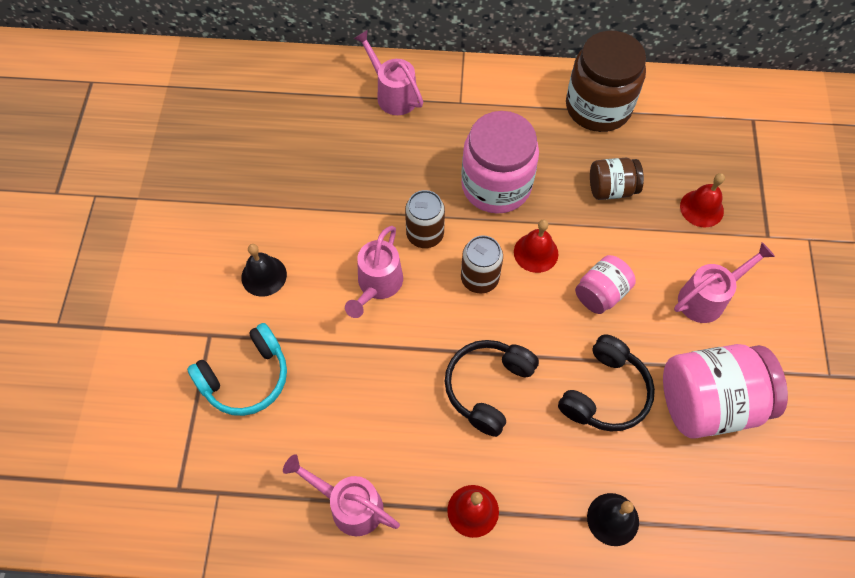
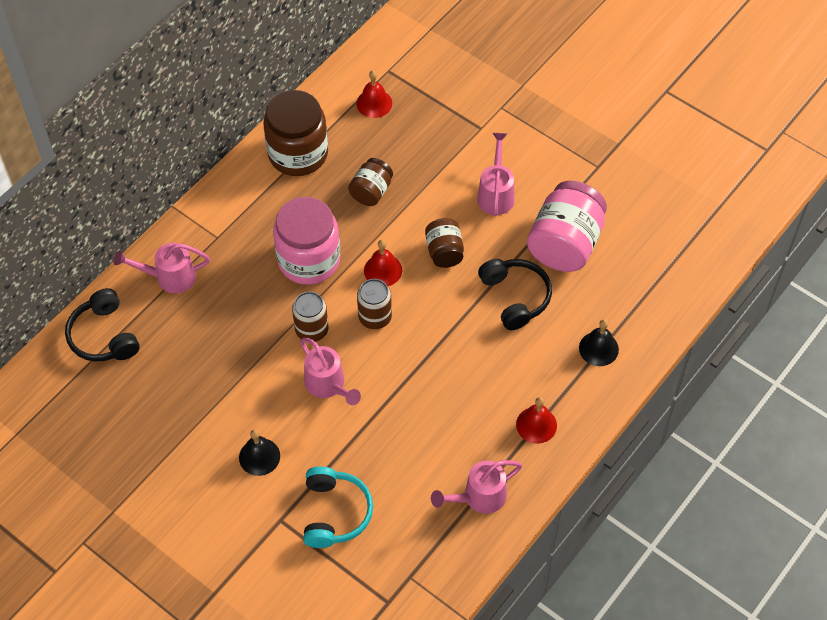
camera: 55 degrees left, 5 degrees down
black headphones [445,340,539,437] -> black headphones moved to [65,288,140,362]
pink jar [575,255,636,314] -> brown jar [425,218,464,268]
red bell [680,173,725,227] -> red bell moved to [356,71,392,118]

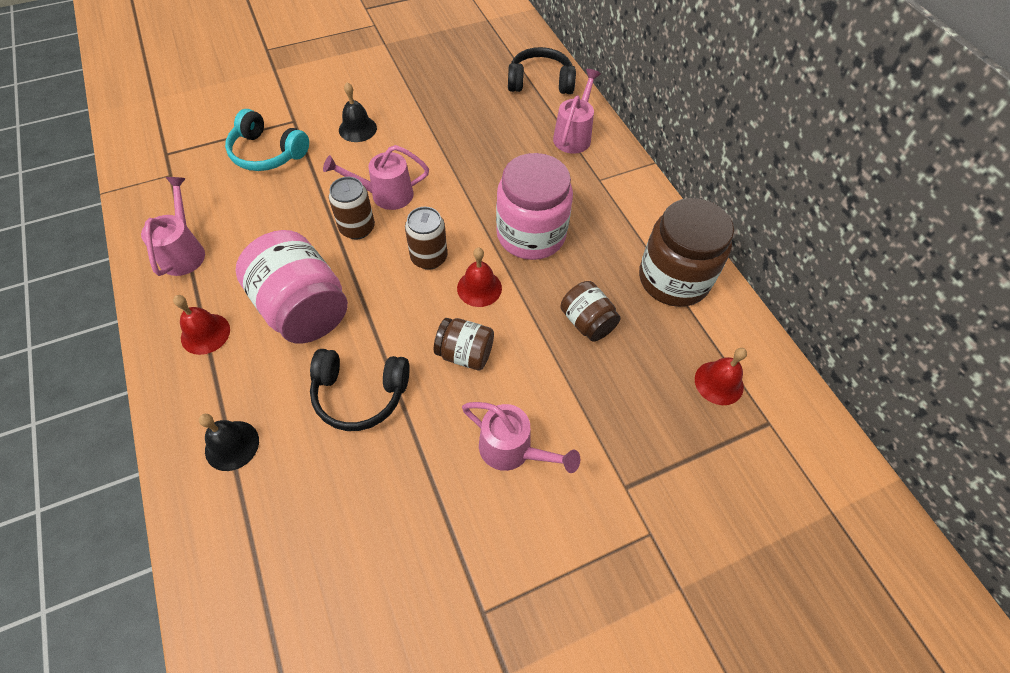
camera: 115 degrees right, 0 degrees up
brown can [292,292,329,342] -> brown can moved to [329,177,375,240]
pink jar [527,181,607,272] -> pink jar moved to [235,230,348,344]

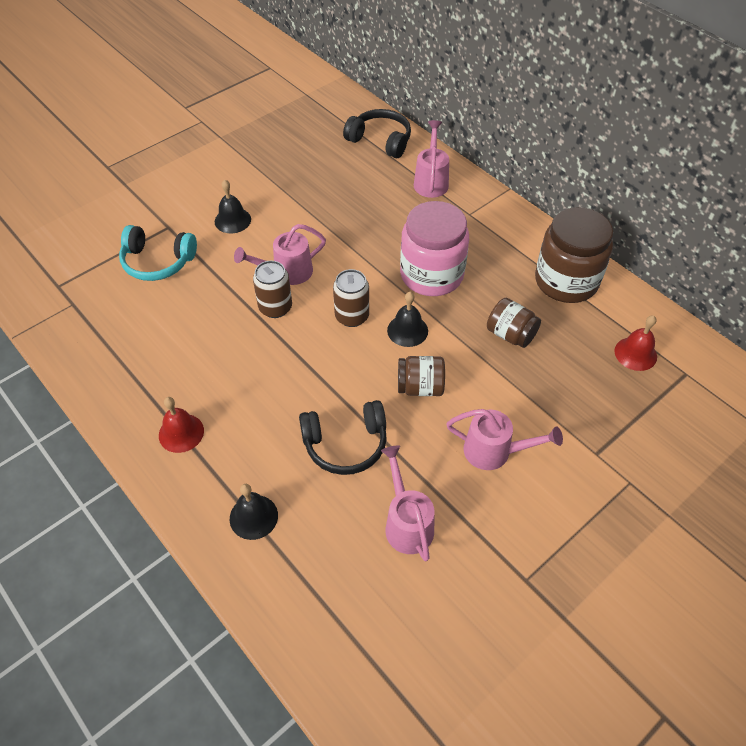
camera: 15 degrees left, 5 degrees down
pink watering can [141,177,205,276] -> pink watering can moved to [381,445,434,562]
pink jar [235,230,348,344] -> none
red bell [457,248,502,307] -> black bell [387,292,428,347]
black headphones [508,47,576,94] -> black headphones turned 45 degrees clockwise [343,109,411,158]

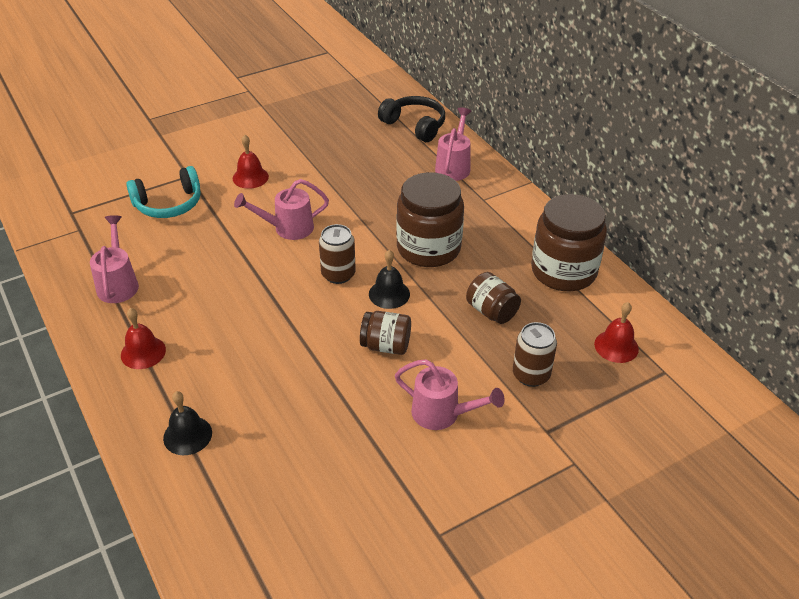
camera: 10 degrees right, 10 degrees down
turquoise headphones [119,225,197,281] -> turquoise headphones turned 45 degrees counterclockwise [126,166,201,218]
black bell [215,180,251,233] -> red bell [233,135,269,189]
brown can [253,261,292,318] -> brown can moved to [513,322,557,387]
black headphones [299,400,387,475] -> none
pink watering can [381,445,434,562] -> pink watering can moved to [90,215,139,303]
pink jar [400,201,469,296] -> brown jar [396,172,464,267]

